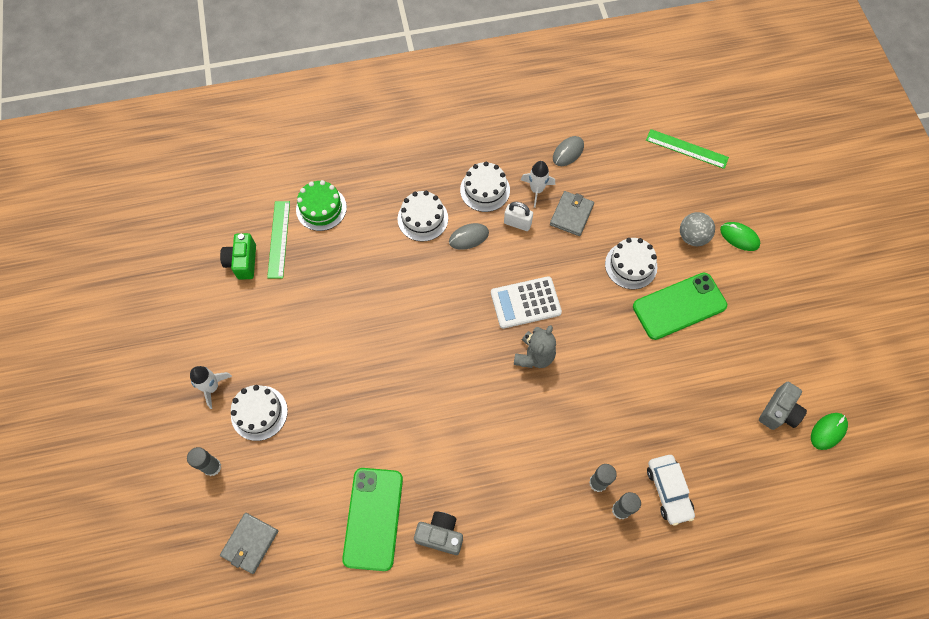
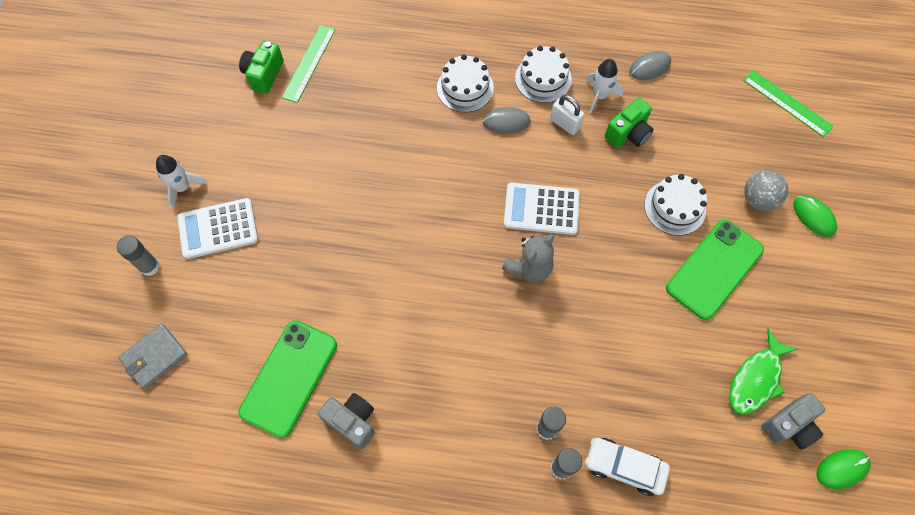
camera: 20 degrees right, 0 degrees up
white cake [231,385,288,441] -> white calculator [177,198,258,259]
green cake [296,180,347,231] -> none
grey wallet [550,191,594,236] -> green camera [605,98,653,147]
green phone [633,273,727,340] -> green phone turned 45 degrees counterclockwise [666,219,764,320]
white car [647,455,695,526] -> white car turned 105 degrees clockwise [585,438,670,496]
none -> green fish [729,329,798,415]

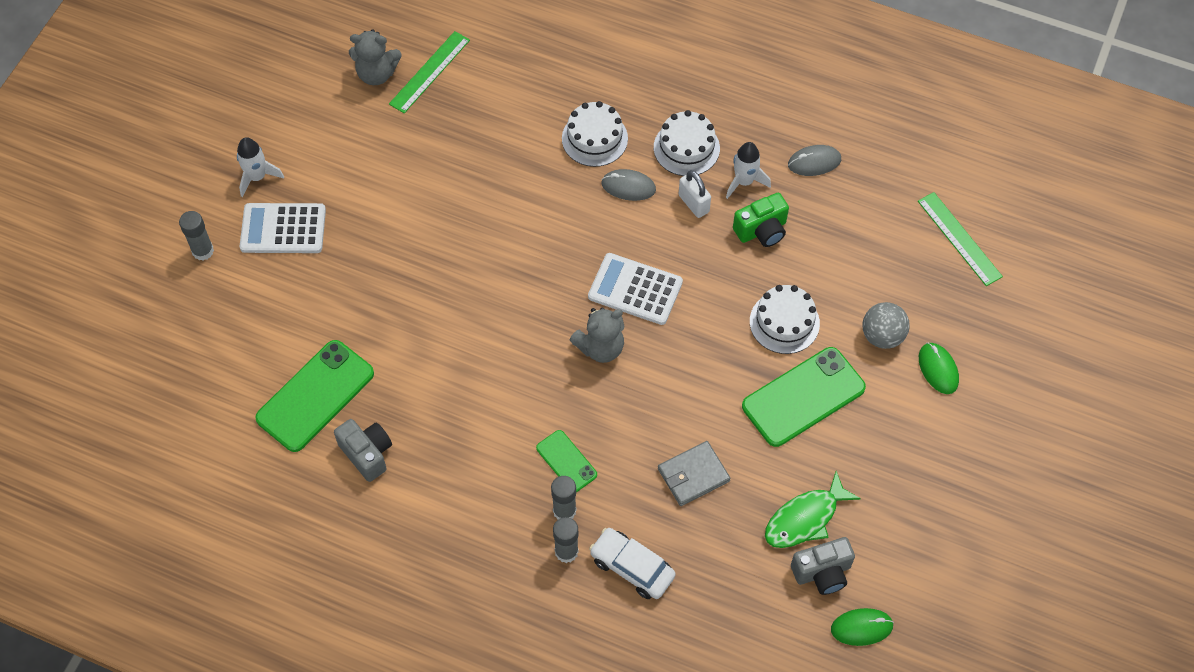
camera: 15 degrees right, 5 degrees down
grey wallet [118,324,188,389] -> grey wallet moved to [658,441,731,506]
green camera [239,41,284,94] -> grey teddy bear [349,30,401,85]
none -> green phone [536,430,597,492]

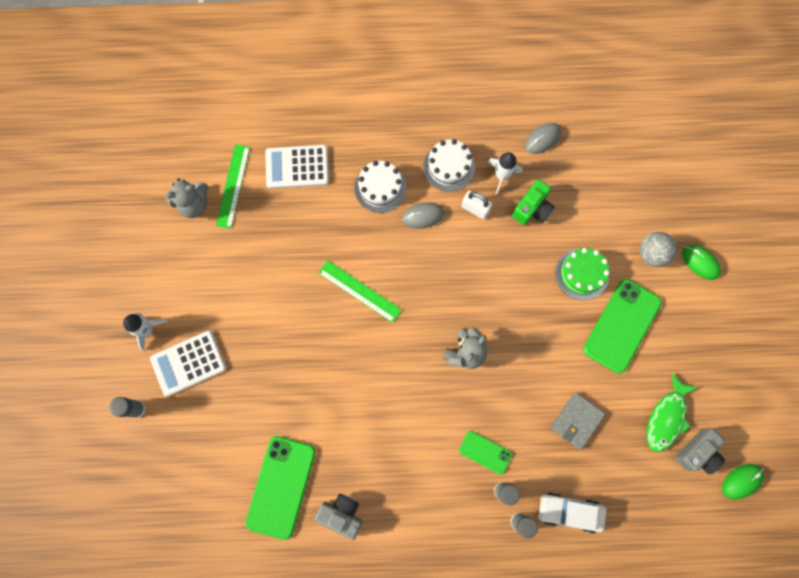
camera: 25 degrees left, 15 degrees up
white calculator [588,253,683,325] -> white calculator moved to [265,145,329,189]
white cake [750,285,820,354] -> green cake [555,248,610,300]
green ruler [918,192,1003,286] -> green ruler moved to [319,260,402,323]

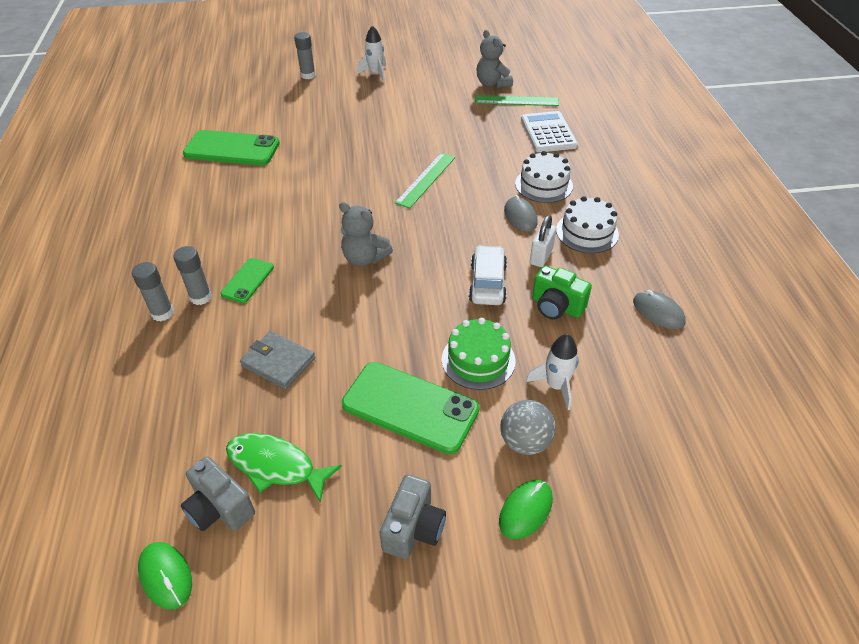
camera: 85 degrees right, 30 degrees down
white calculator [150,331,226,396] -> none
grey camera [314,494,363,540] -> grey camera moved to [380,474,446,559]
white rocket [488,152,523,195] -> white rocket moved to [526,334,579,410]
white car [538,492,607,534] -> white car moved to [469,245,507,305]

